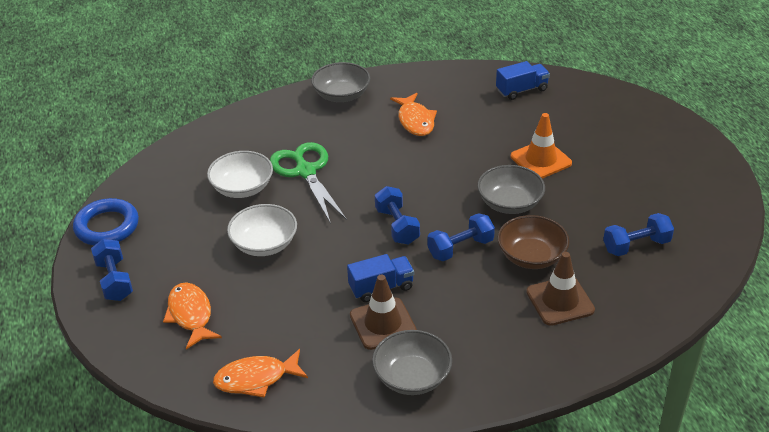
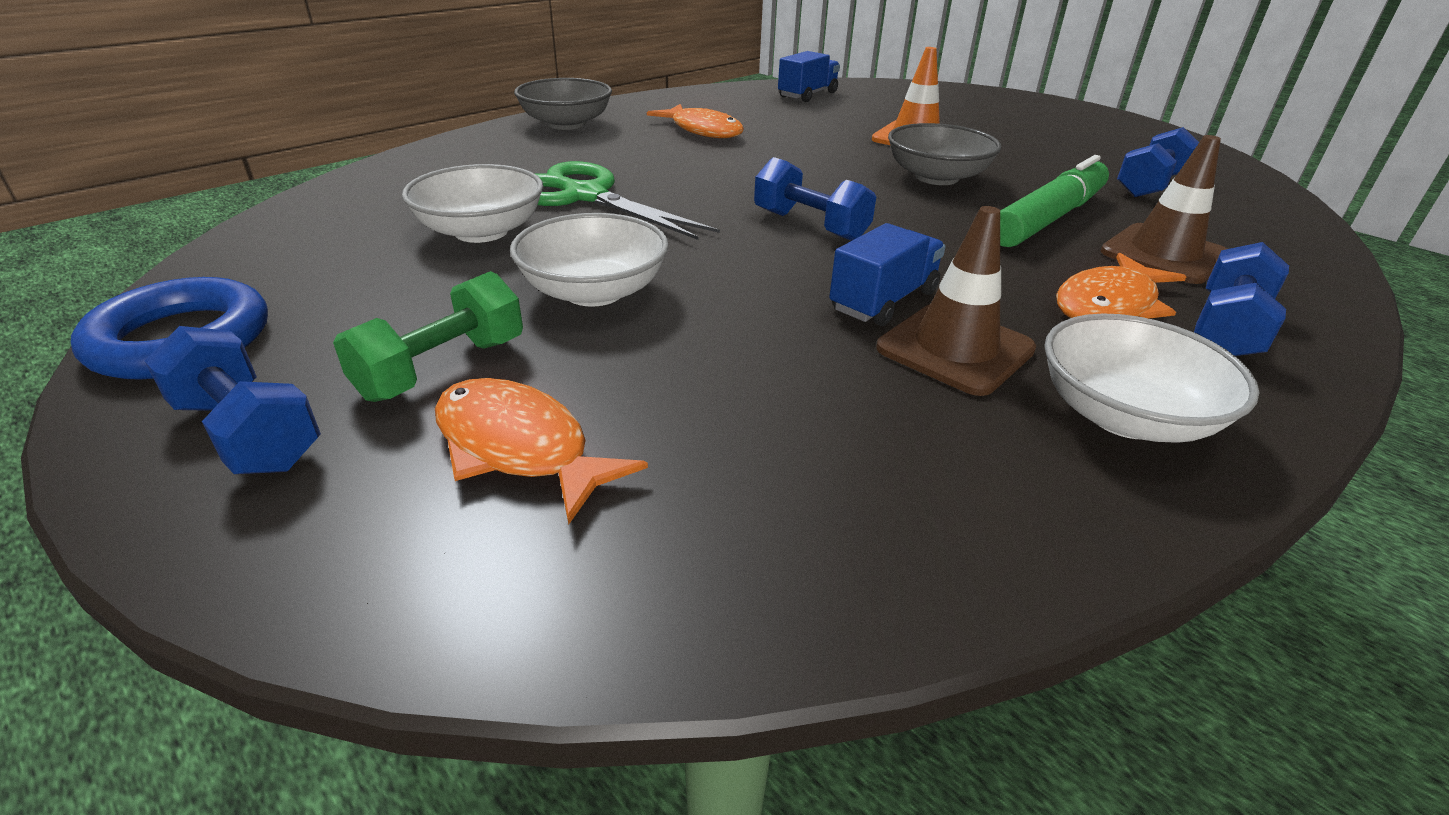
camera: 30 degrees left, 5 degrees down
orange fish [213,349,308,398] -> orange fish moved to [1056,253,1186,319]
grey bowl [372,330,452,395] -> white bowl [1044,313,1259,443]
blue dumbbell [427,213,495,261] -> blue dumbbell moved to [1194,242,1289,356]
brown bowl [497,215,570,269] -> green marker [1000,155,1109,247]
none -> green dumbbell [333,271,523,402]

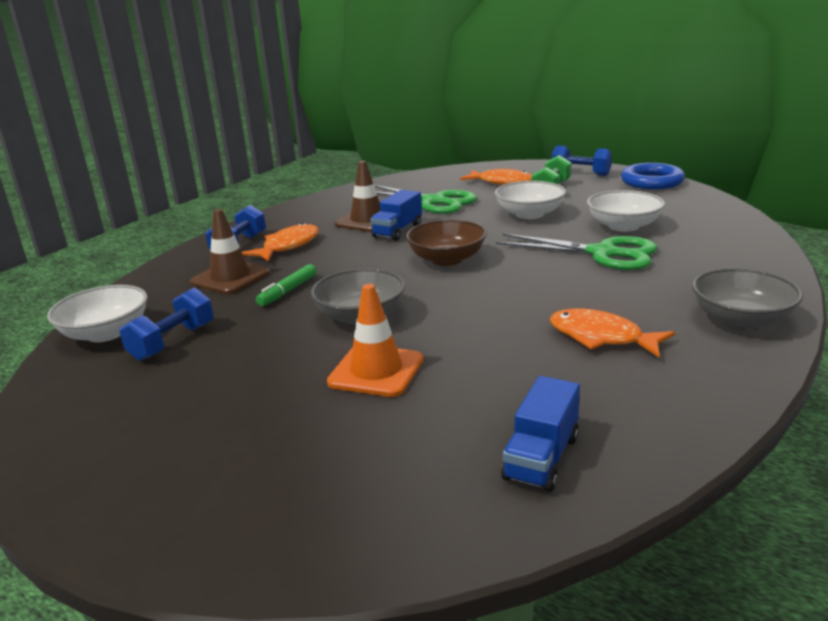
camera: 170 degrees right, 10 degrees down
blue dumbbell [754,157,876,241] -> brown bowl [406,220,487,266]
green marker [1000,155,1109,247] -> green marker [256,264,316,306], size x0.55
white bowl [1044,313,1259,443] -> white bowl moved to [47,285,148,342]
none -> green scissors [374,185,477,214]

